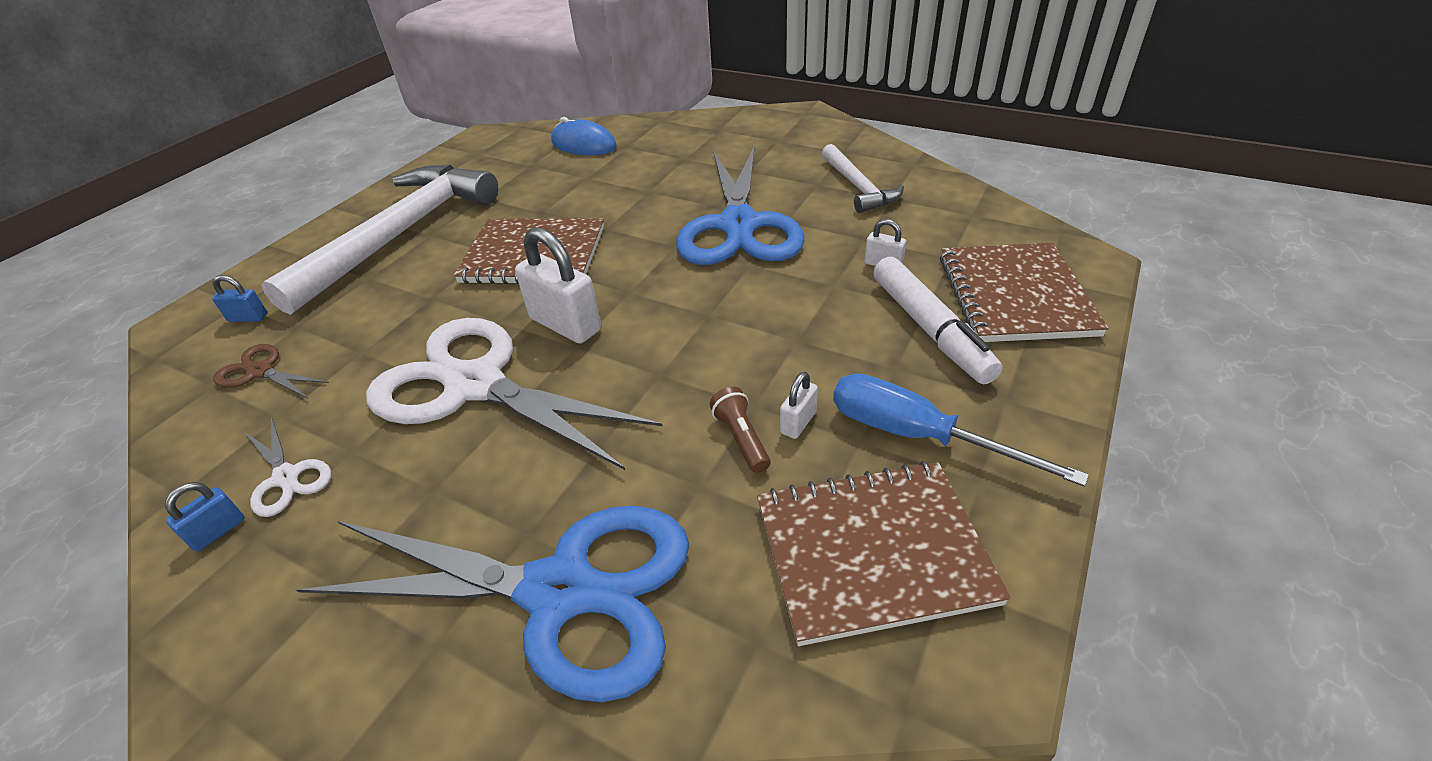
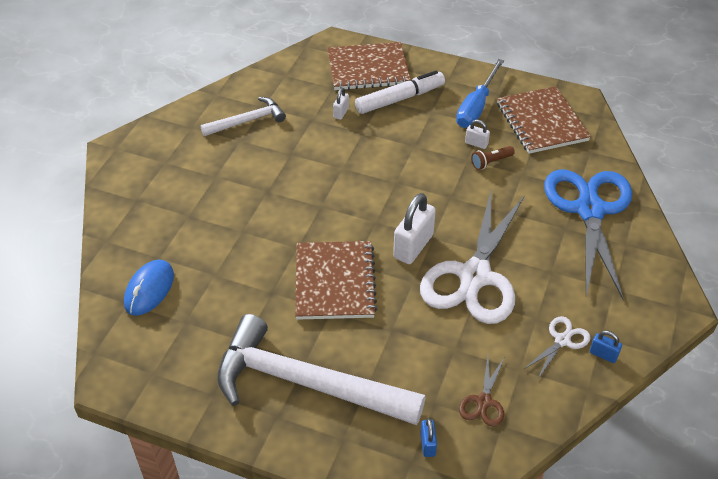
camera: 100 degrees left, 5 degrees up
blue scissors [676,145,805,265] -> none

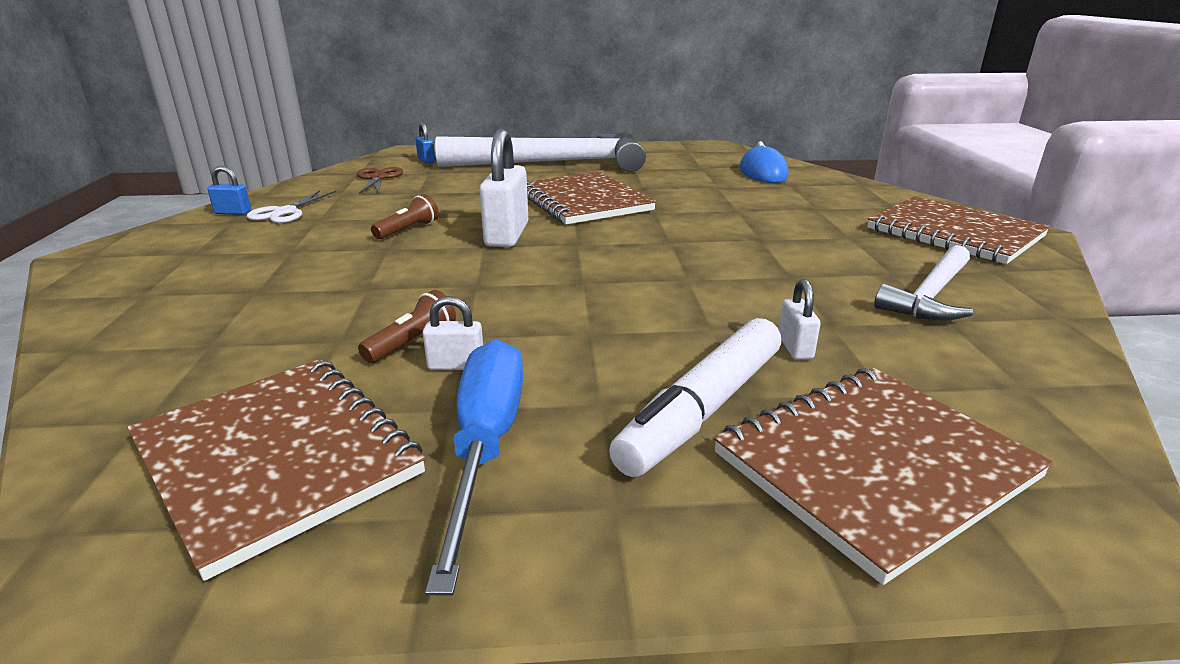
camera: 155 degrees right, 20 degrees down
white scissors [420,191,525,324] -> brown flashlight [371,194,439,239]
blue scissors [544,169,632,300] -> none
none -> brown notebook [867,196,1050,264]

